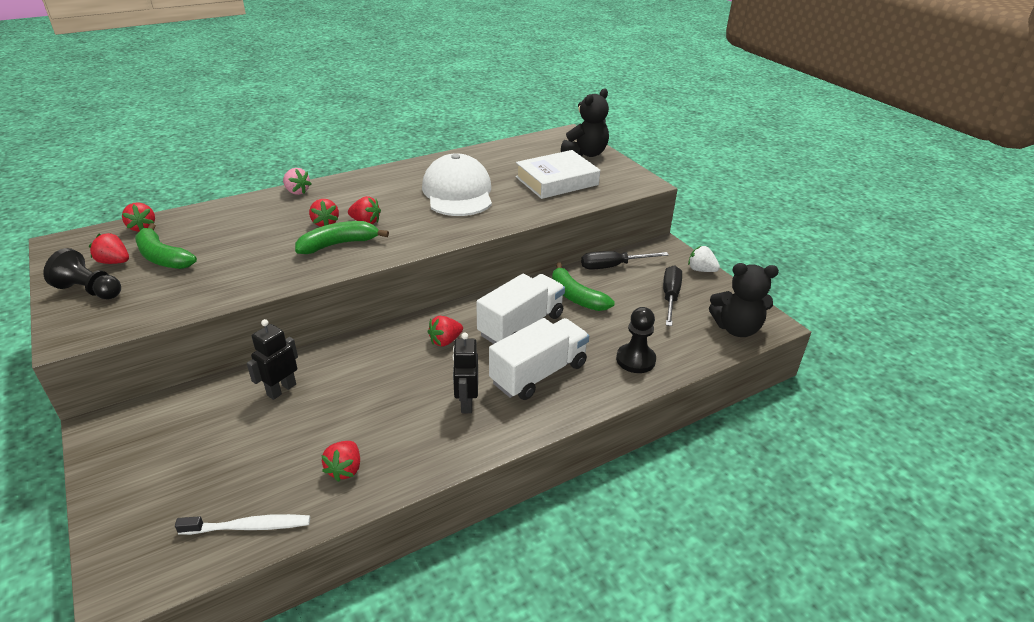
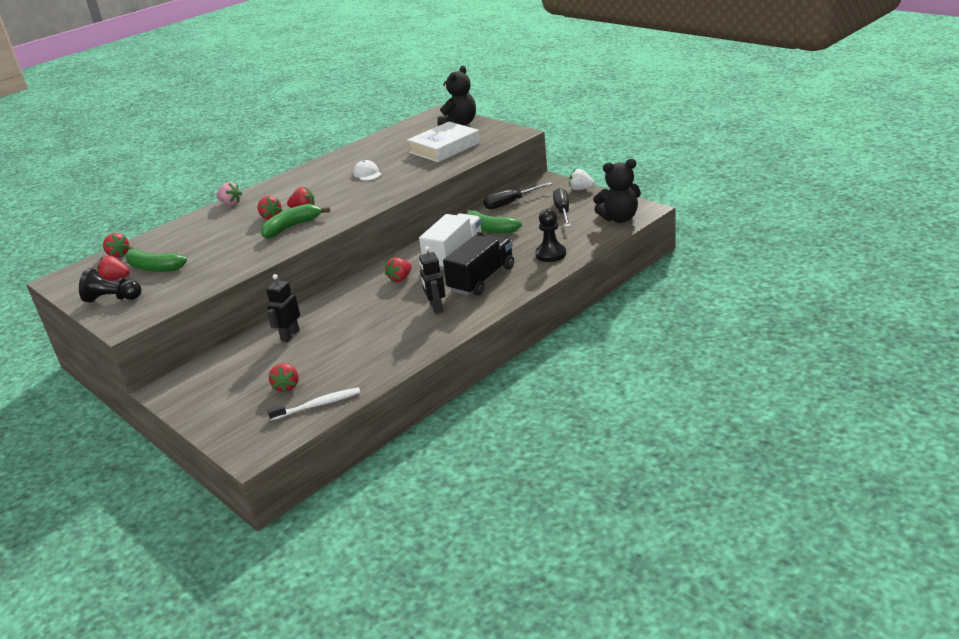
camera: 10 degrees left, 5 degrees down
red strawberry [321,441,360,482] -> red strawberry moved to [269,363,299,393]
white cap [422,154,492,216] -> white cap [353,160,381,181], size x0.43
white truck [489,318,589,400] -> black truck [443,235,514,296]

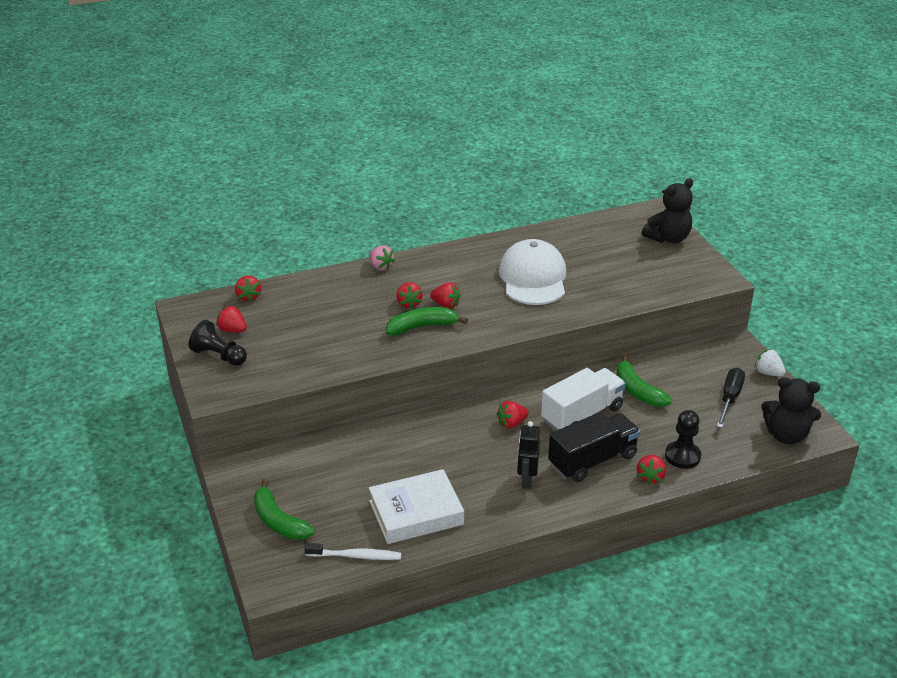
camera: 20 degrees right, 5 degrees up
green banana [125,246,187,272] -> green banana moved to [254,479,315,540]
black robot [266,274,300,342] -> none
red strawberry [269,363,299,393] -> red strawberry moved to [637,455,666,485]
white cap [353,160,381,181] -> white cap [499,239,566,305], size x2.32
white book [407,121,480,162] -> white book moved to [369,469,464,544]
black screwdriver [484,182,552,209] -> none

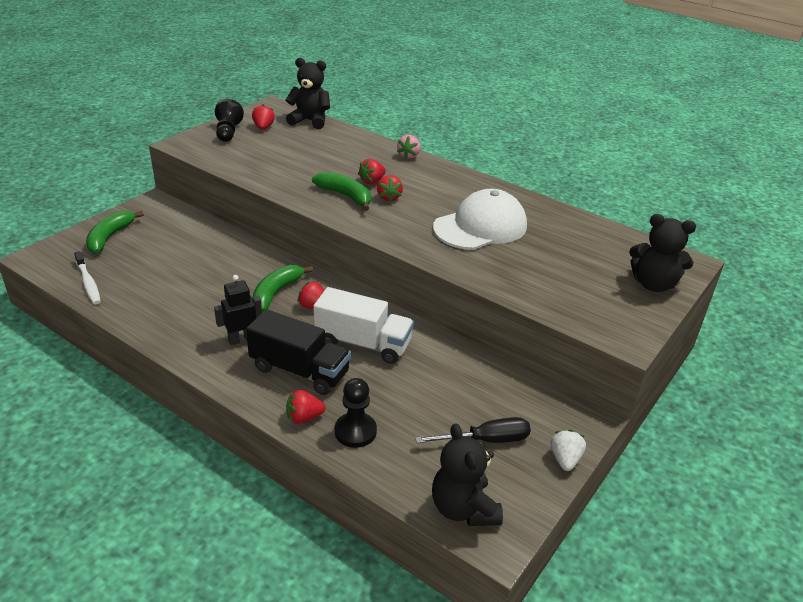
camera: 55 degrees right, 0 degrees up
red strawberry [235,276,261,302] -> black teddy bear [285,58,330,129]
white book [369,469,464,544] -> none
green banana [617,355,672,407] -> green banana moved to [252,265,313,312]

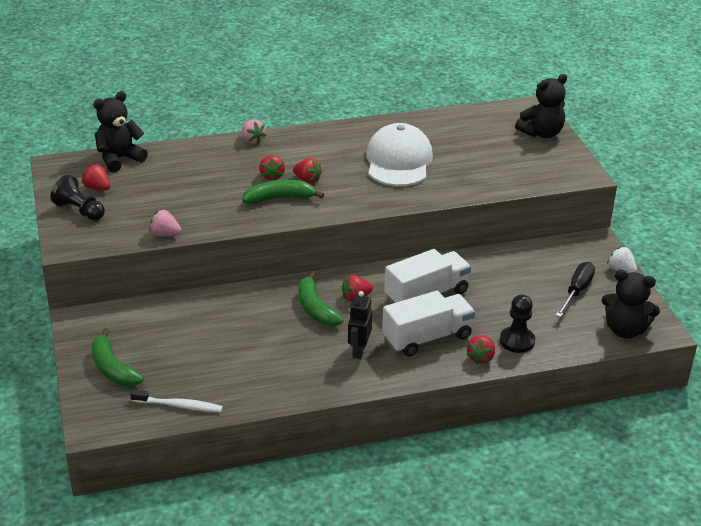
camera: 50 degrees left, 0 degrees up
black truck [246,309,351,395] -> white truck [382,291,475,357]
none -> pink strawberry [149,210,181,236]

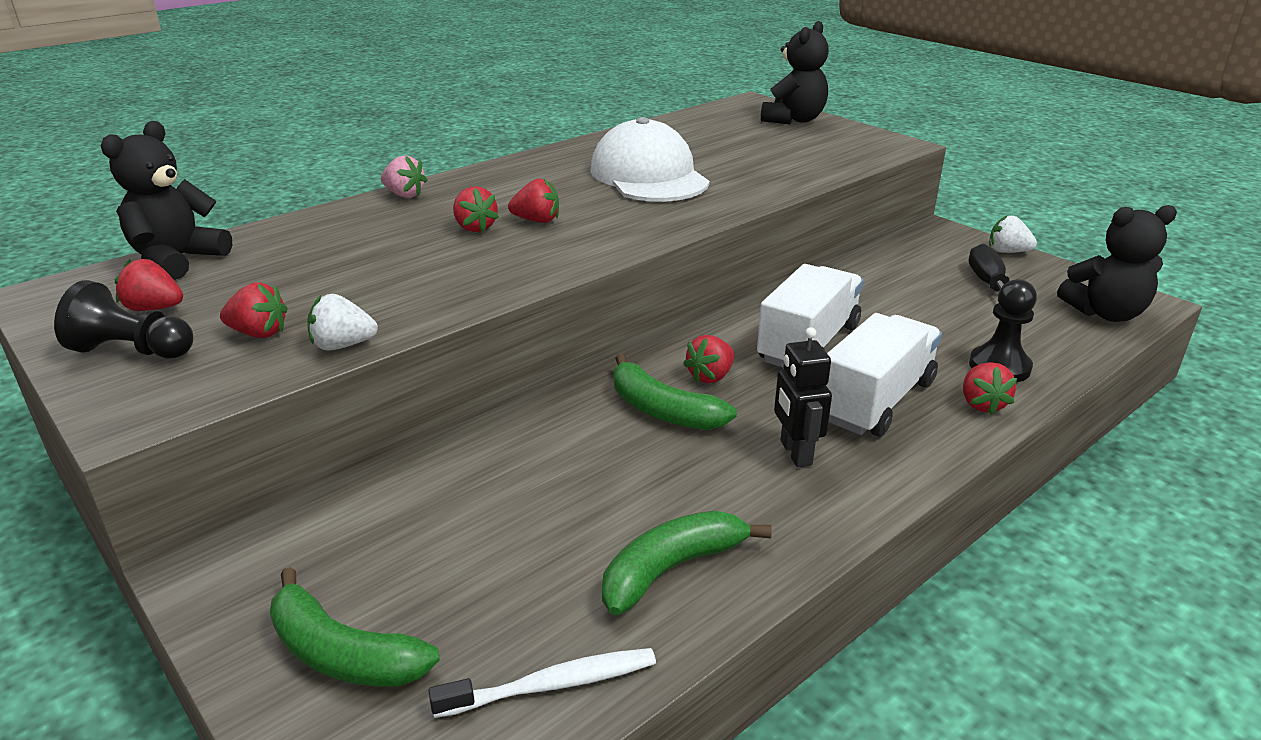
camera: 25 degrees left, 5 degrees down
pink strawberry [149,210,181,236] -> white strawberry [307,294,378,351]
green banana [242,180,324,204] -> green banana moved to [602,511,772,615]
none -> red strawberry [220,282,288,338]

